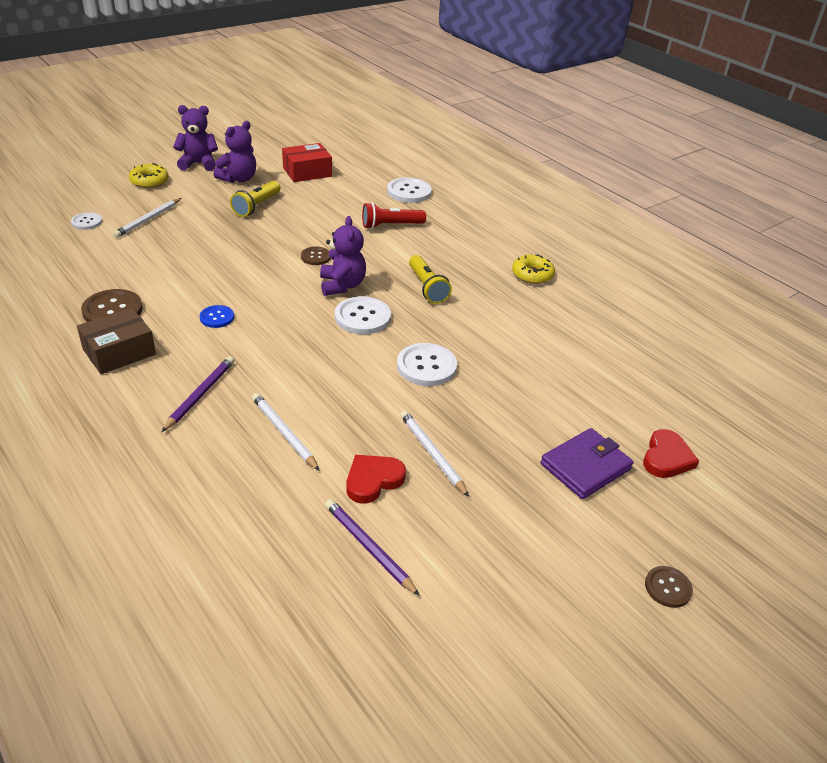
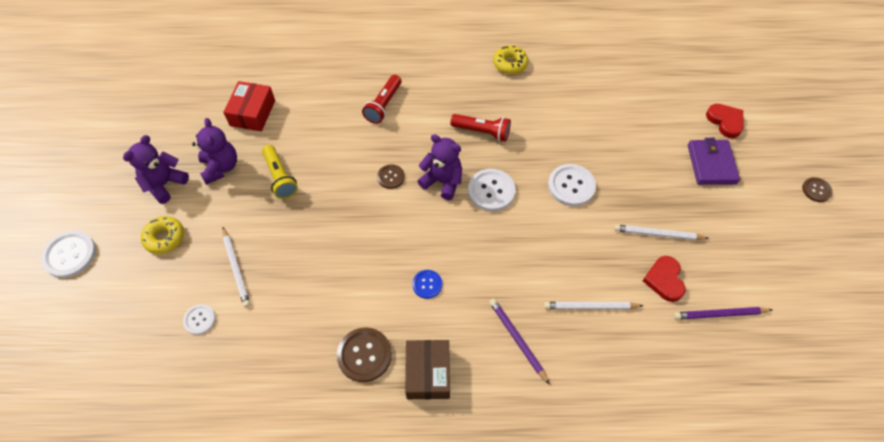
camera: 50 degrees left, 20 degrees up
white button [387,178,432,203] -> white button moved to [41,231,96,278]
yellow flashlight [409,255,452,304] -> red flashlight [450,114,511,142]

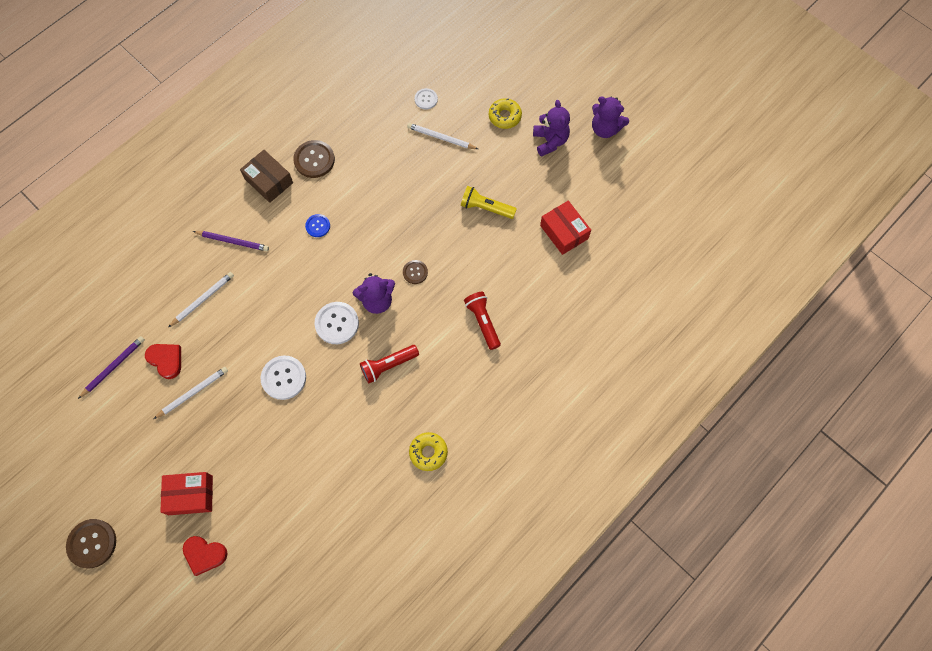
camera: 135 degrees right, 10 degrees up
white button [41,231,96,278] -> none
purple teddy bear [192,118,237,185] -> purple teddy bear moved to [592,96,629,138]
purple wallet [688,138,740,185] -> red box [160,472,213,515]
brown button [802,177,833,202] -> brown button [66,519,116,568], size x1.70

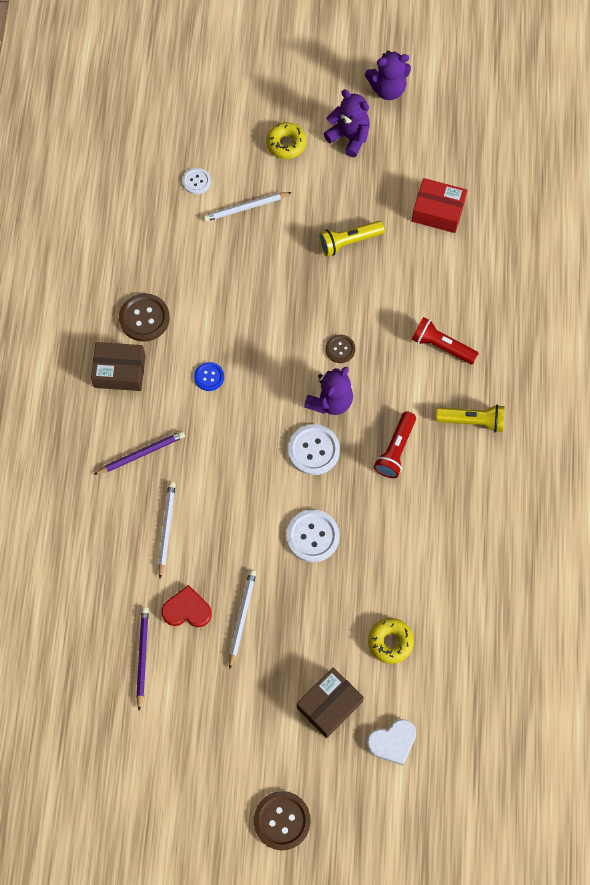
camera: 40 degrees left, 0 degrees up
red box [160,472,213,515] -> brown box [297,667,364,738]
red heart [183,536,228,576] -> white heart [367,719,416,765]
yellow donut [409,432,448,471] -> yellow donut moved to [368,618,414,664]
none -> yellow flashlight [436,405,505,433]

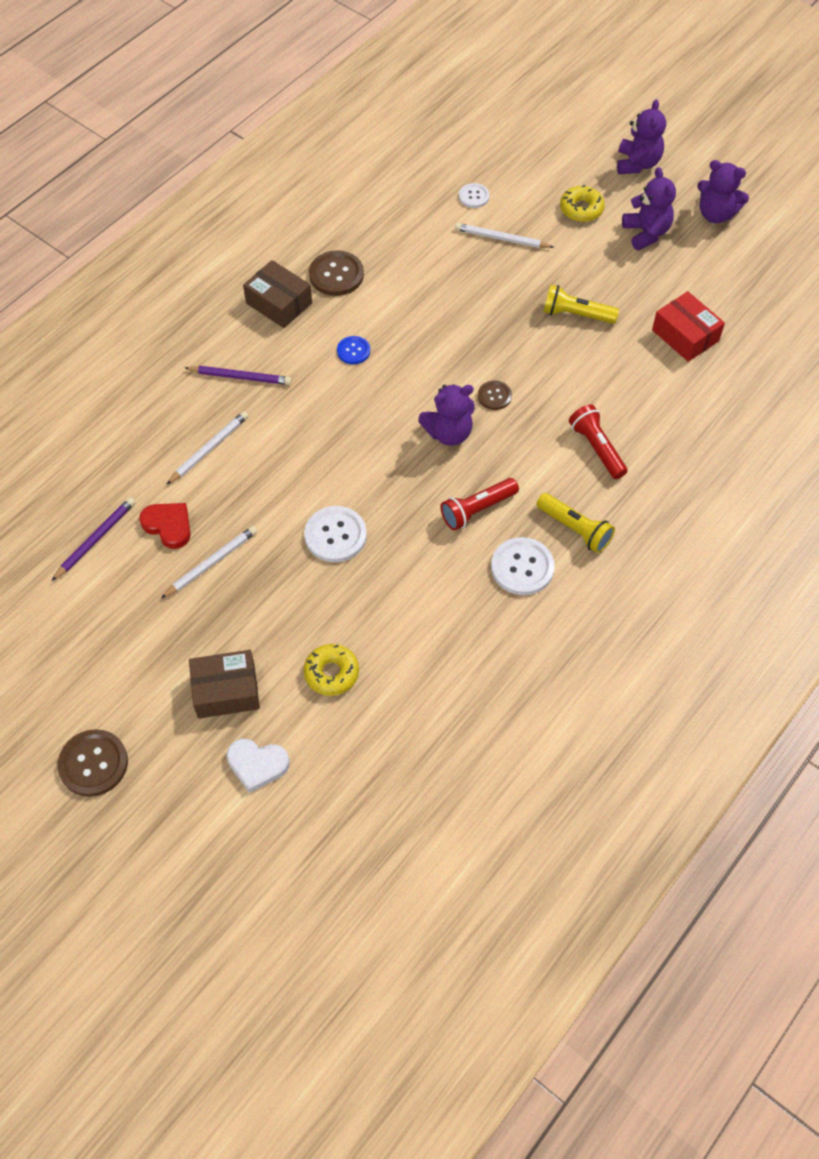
camera: 35 degrees right, 10 degrees down
white button [288,424,340,475] -> white button moved to [491,537,555,595]
none -> purple teddy bear [617,99,666,174]

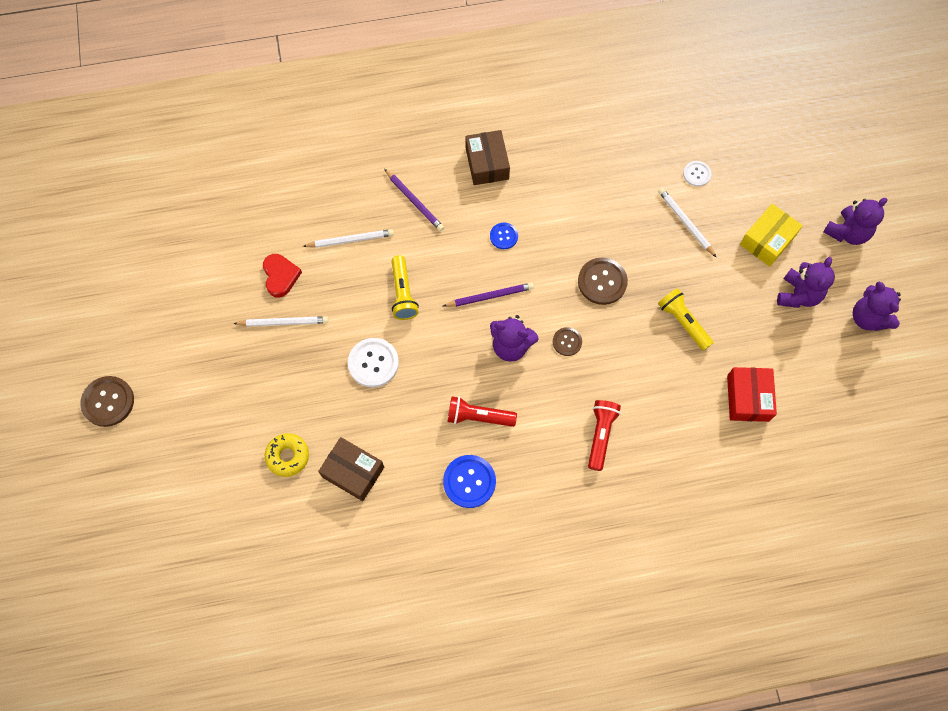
camera: 40 degrees right, 10 degrees up
purple pencil [52,497,135,581] -> purple pencil moved to [443,283,534,307]
brown box [189,650,260,719] -> brown box moved to [318,437,384,501]
white heart [227,739,290,793] -> none
brown button [309,250,364,296] -> brown button moved to [578,258,628,305]
white button [491,537,555,595] -> blue button [443,455,496,508]
yellow flashlight [536,493,615,553] -> yellow flashlight moved to [391,255,419,320]
yellow donut [560,185,605,222] -> yellow box [740,204,803,266]

